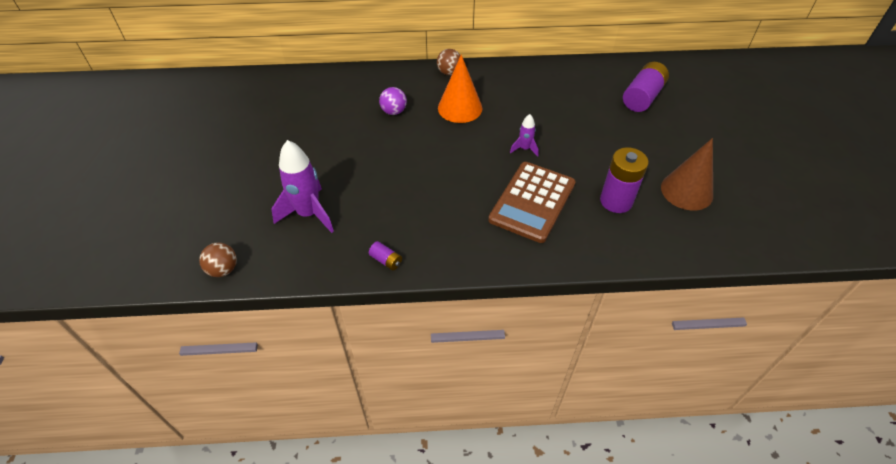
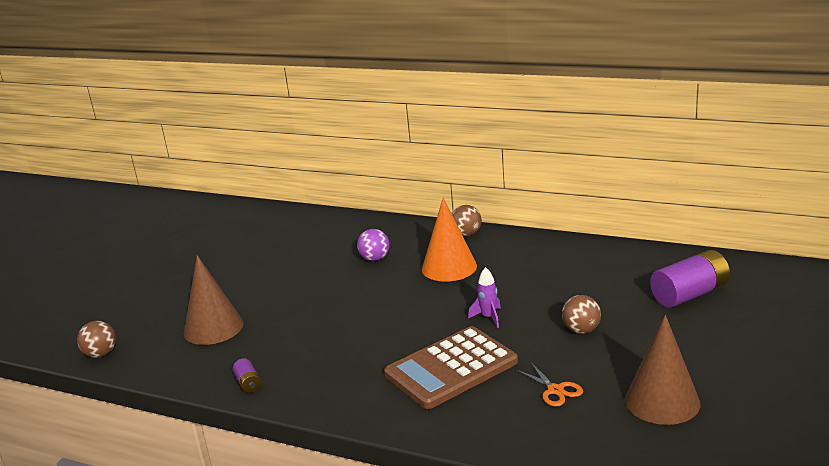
camera: 30 degrees right, 25 degrees down
purple rocket [271,140,334,233] -> brown cone [184,255,244,345]
purple battery [600,147,649,213] -> orange scissors [517,363,583,407]
none -> brown ball [562,295,601,334]

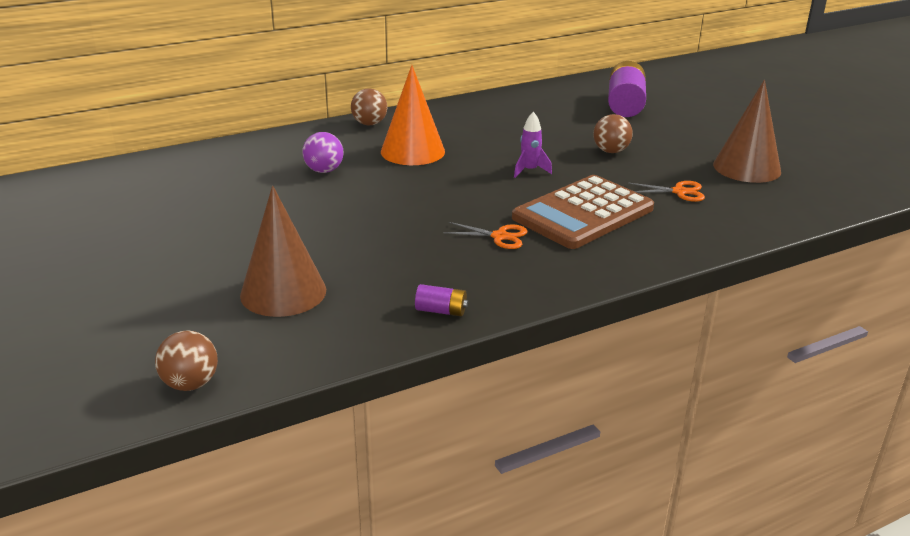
camera: 55 degrees left, 5 degrees up
brown calculator [384,326,518,409] -> brown calculator turned 45 degrees clockwise [512,175,654,249]
none -> orange scissors [443,222,527,249]

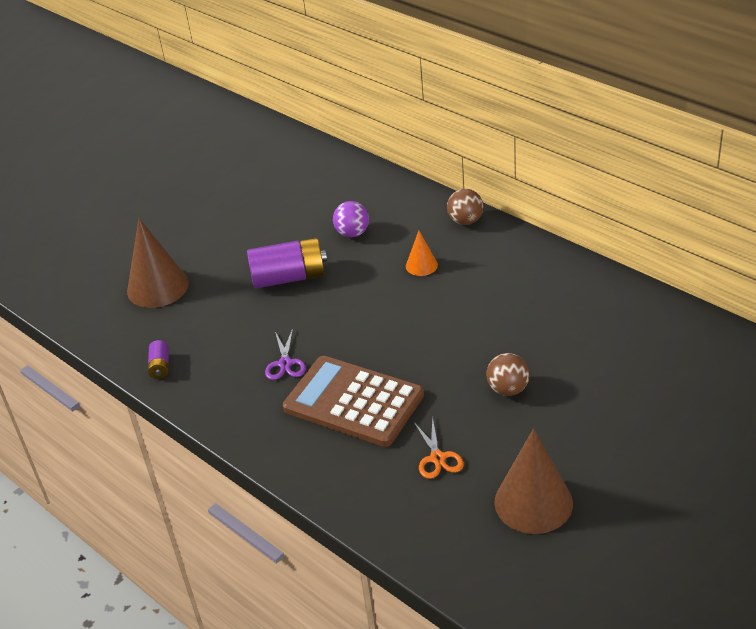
camera: 75 degrees right, 10 degrees up
brown ball [155,330,218,391] -> none
orange cone [381,65,445,165] -> orange cone [406,231,438,276], size x0.52
orange scissors [443,222,527,249] -> purple scissors [265,328,306,380]
purple rocket [514,111,552,178] -> none
purple battery [608,61,646,117] -> purple battery moved to [247,237,327,289]

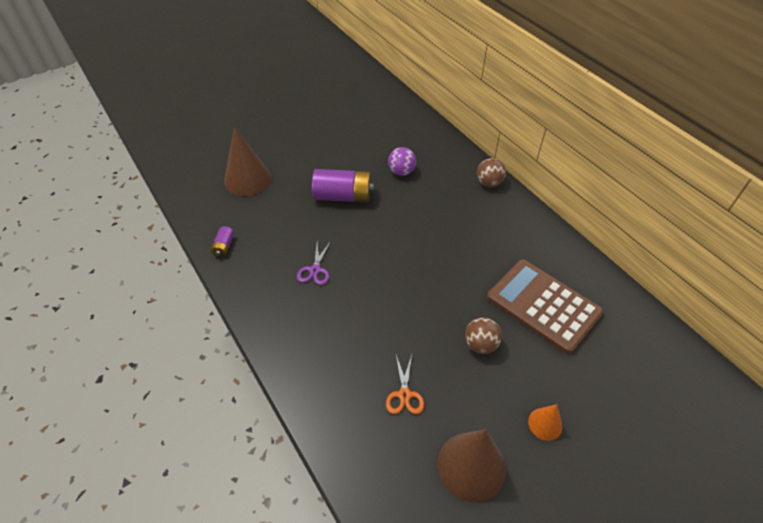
camera: 10 degrees right, 10 degrees up
brown calculator [283,356,424,447] -> brown calculator moved to [487,259,603,354]
orange cone [406,231,438,276] -> orange cone moved to [528,404,562,441]

